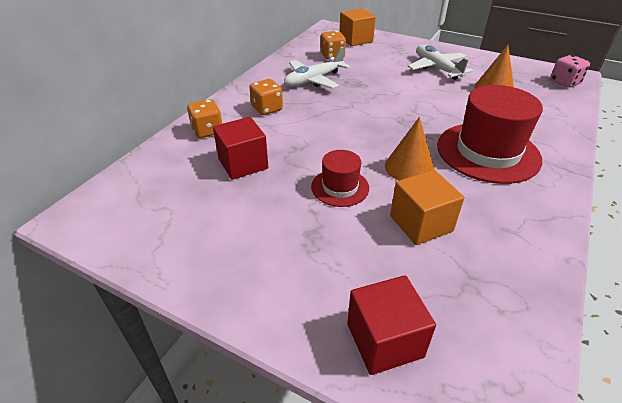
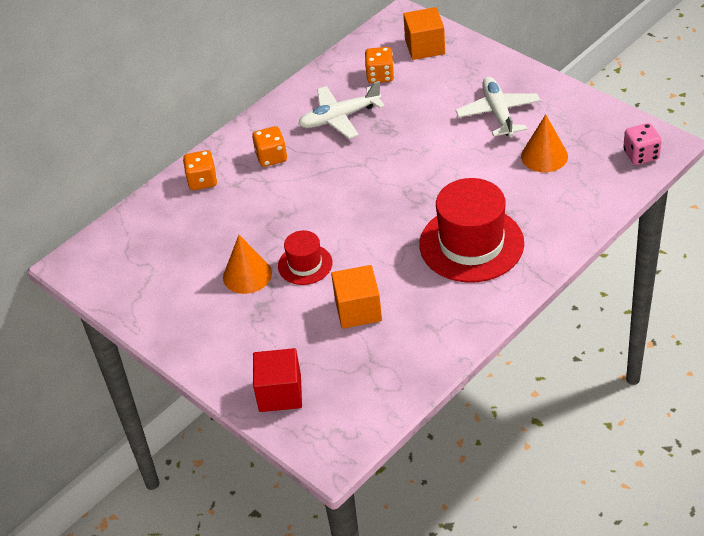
camera: 20 degrees right, 5 degrees up
red cube [213,117,269,180] -> none
orange cone [385,117,435,181] -> orange cone moved to [223,235,272,294]

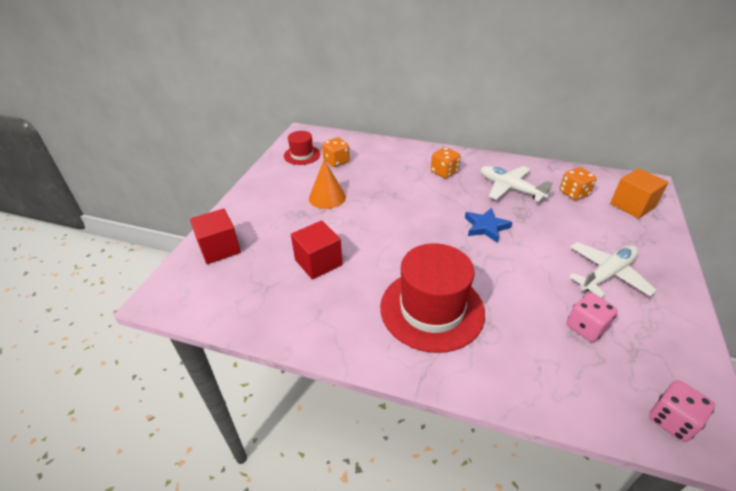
camera: 60 degrees right, 5 degrees down
orange dice [183,150,217,190] -> orange dice moved to [322,137,350,167]
red hat [278,230,332,285] -> red hat moved to [284,131,320,165]
orange cube [331,265,382,329] -> red cube [291,220,342,280]
orange cone [521,114,568,172] -> pink dice [567,293,618,342]
none -> blue star [465,208,512,243]

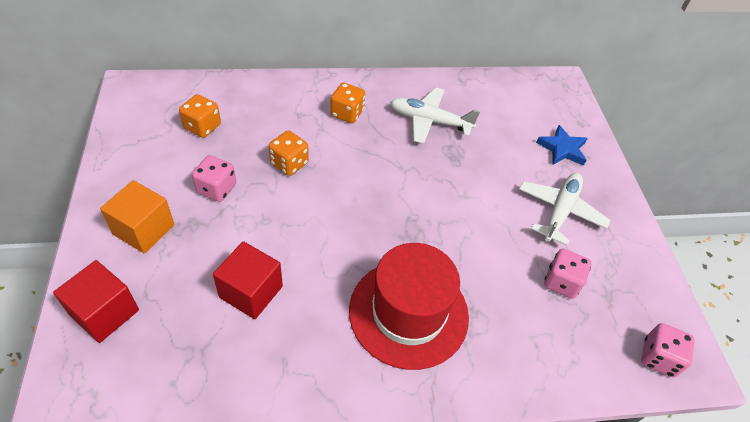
camera: 30 degrees left, 10 degrees up
red hat [284,131,320,165] -> none
orange cone [309,160,346,209] -> pink dice [192,155,236,202]
blue star [465,208,512,243] -> blue star moved to [536,125,588,166]
orange dice [559,167,597,200] -> orange dice moved to [268,131,309,176]
orange cube [610,168,669,219] -> orange cube moved to [100,180,175,253]

